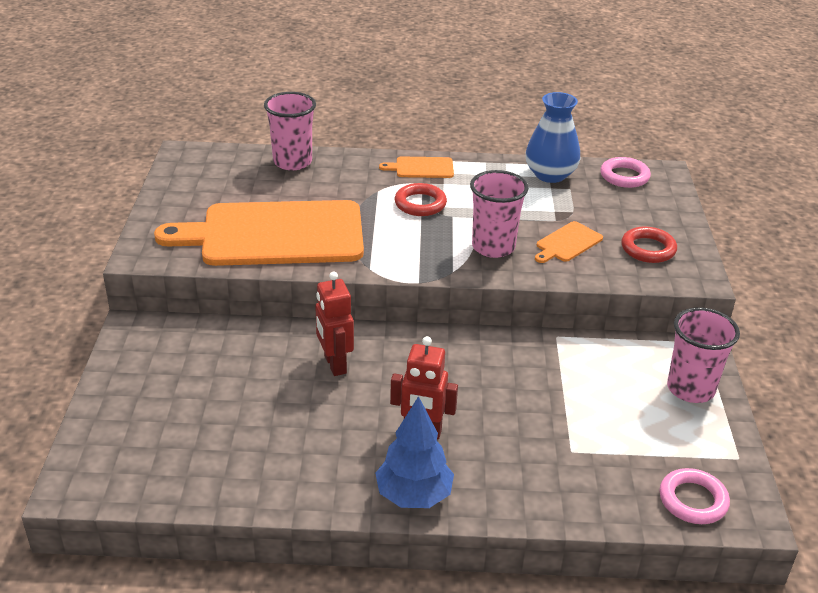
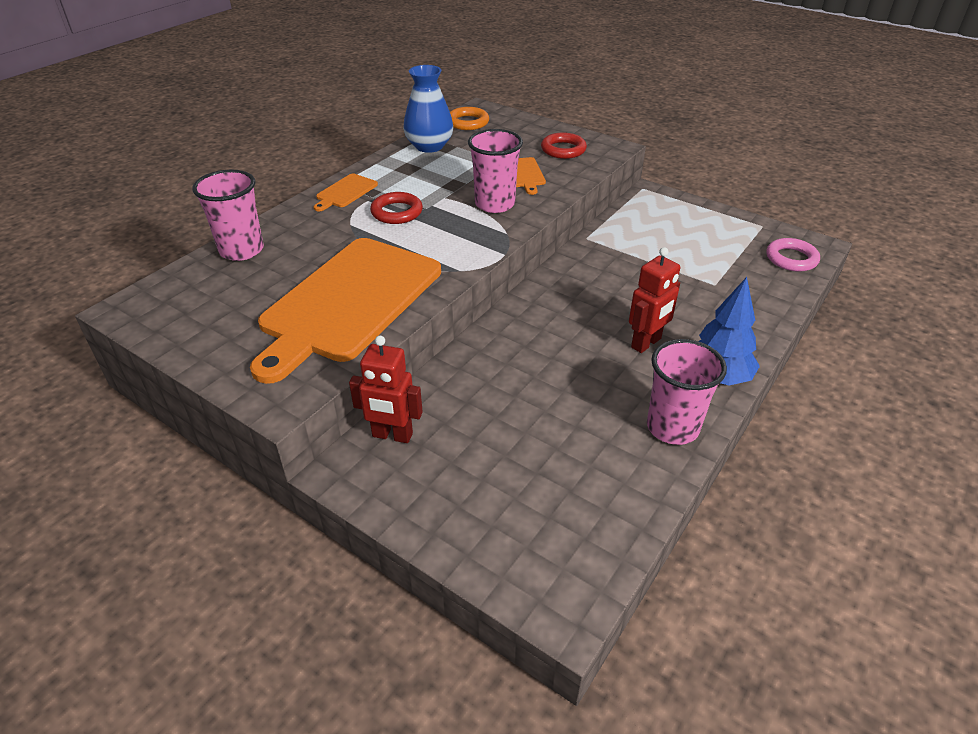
camera: 55 degrees left, 5 degrees up
red robot [315,272,354,376] -> red robot moved to [349,336,423,443]
pink ring [600,157,651,188] -> orange ring [450,107,489,130]
pink cup [667,307,740,403] -> pink cup moved to [647,339,727,445]

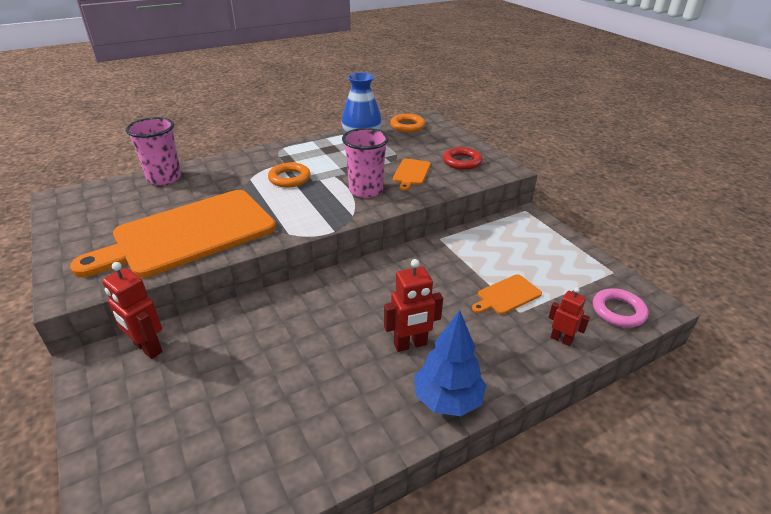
camera: 25 degrees right, 5 degrees down
orange cutting board [314,174,378,211] -> orange cutting board moved to [472,274,542,314]
red ring [370,192,423,224] -> orange ring [268,162,311,188]
pink cup [647,339,727,445] -> none
none -> red robot [548,288,590,346]

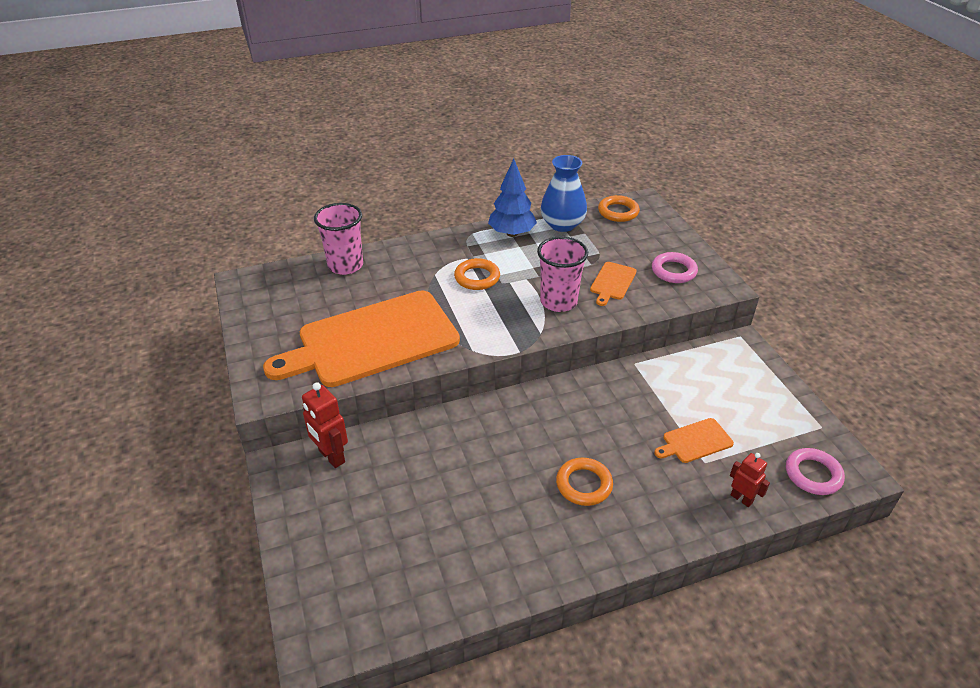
camera: 10 degrees right, 5 degrees up
red robot [384,259,443,352] -> orange ring [556,458,613,506]
blue tree [414,310,486,416] -> blue tree moved to [488,159,537,237]
red ring [443,147,483,170] -> pink ring [652,252,698,283]

